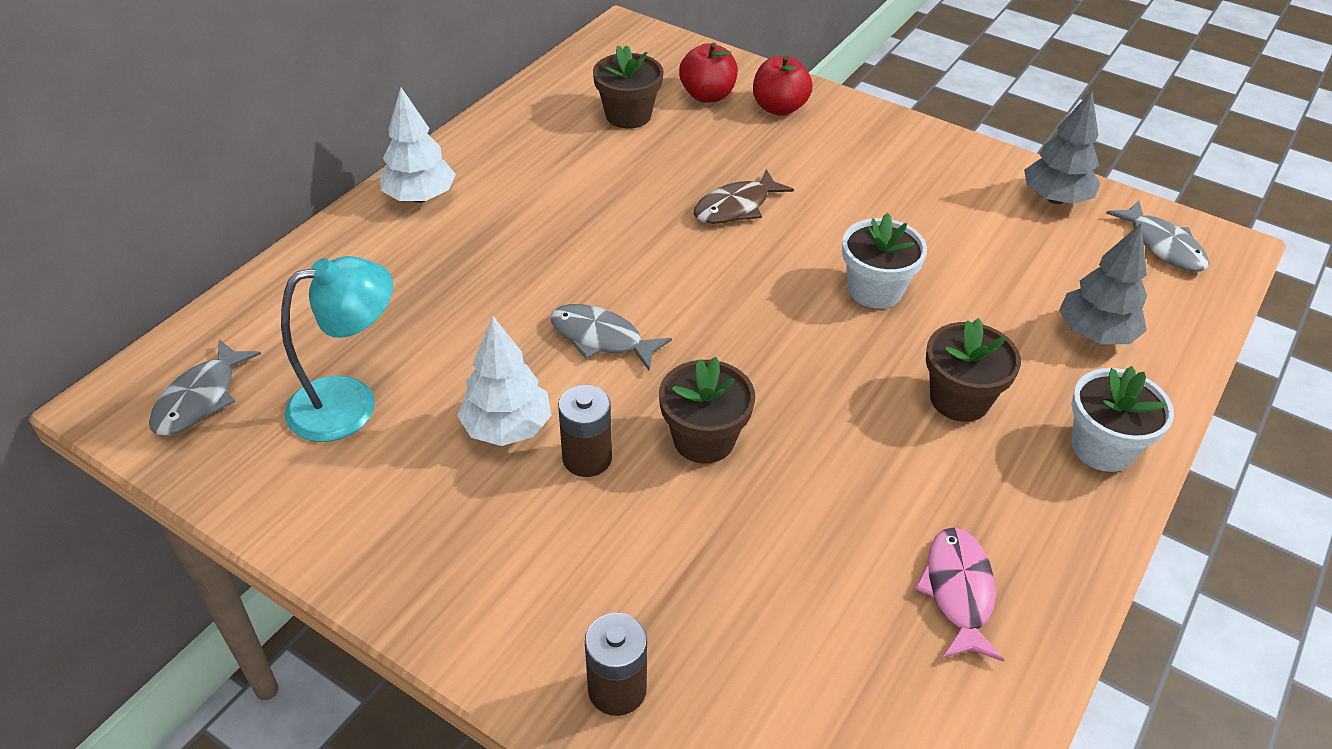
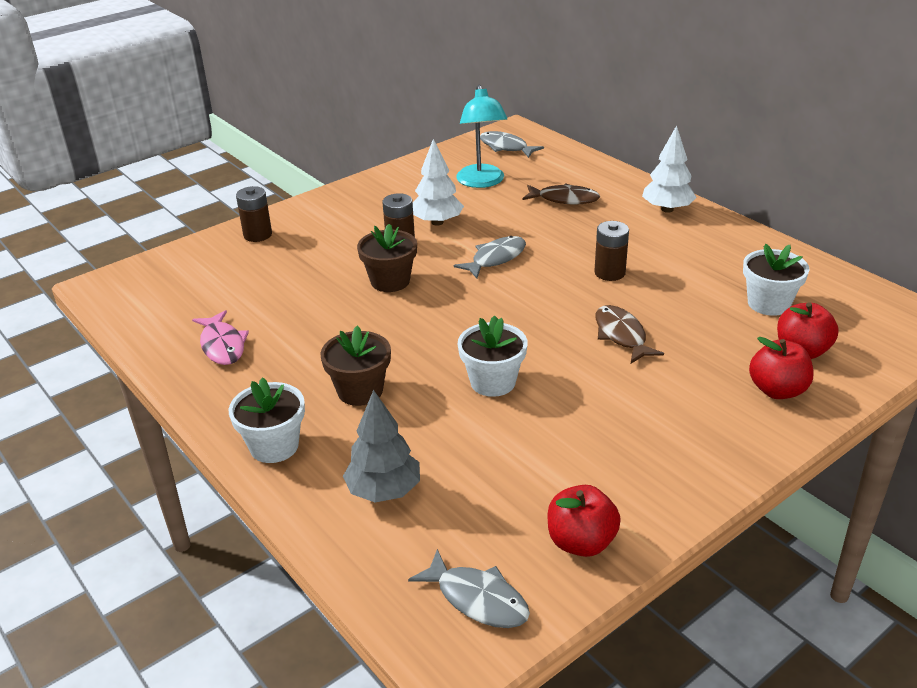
camera: 110 degrees right, 10 degrees down
brown flower pot [593,45,664,129] -> white flower pot [743,244,809,316]
pink fish [915,527,1004,662] -> pink fish turned 45 degrees clockwise [192,310,249,365]
grey tree [1024,91,1100,204] -> red apple [548,485,621,557]
grey fish [1106,201,1209,272] -> grey fish turned 135 degrees counterclockwise [408,549,530,628]
none -> brown fish [522,184,600,205]
none -> brown battery [594,221,629,281]

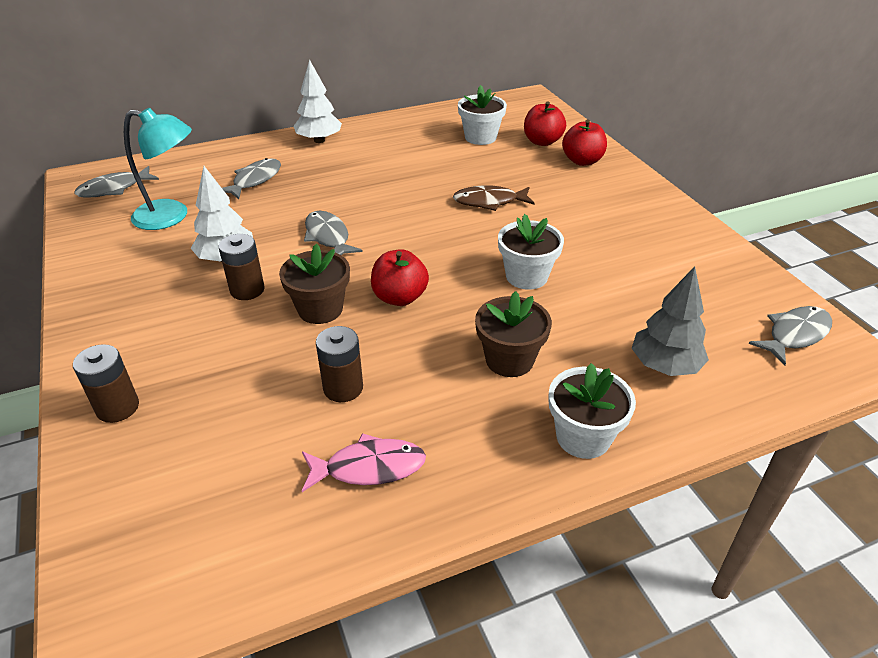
camera: 75 degrees left, 5 degrees up
brown fish [522,184,600,205] -> grey fish [222,158,281,199]
red apple [548,485,621,557] -> red apple moved to [371,249,429,306]
brown battery [594,221,629,281] -> brown battery moved to [316,326,363,402]

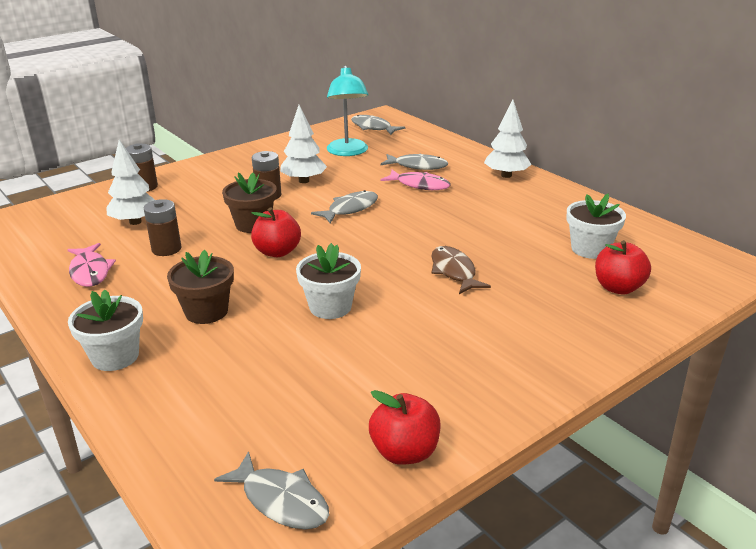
camera: 75 degrees right, 10 degrees down
red apple [562,120,607,166] -> red apple moved to [369,390,441,465]
grey tree [632,266,709,376] -> none
none -> white tree [106,140,155,225]
none -> pink fish [380,170,451,190]

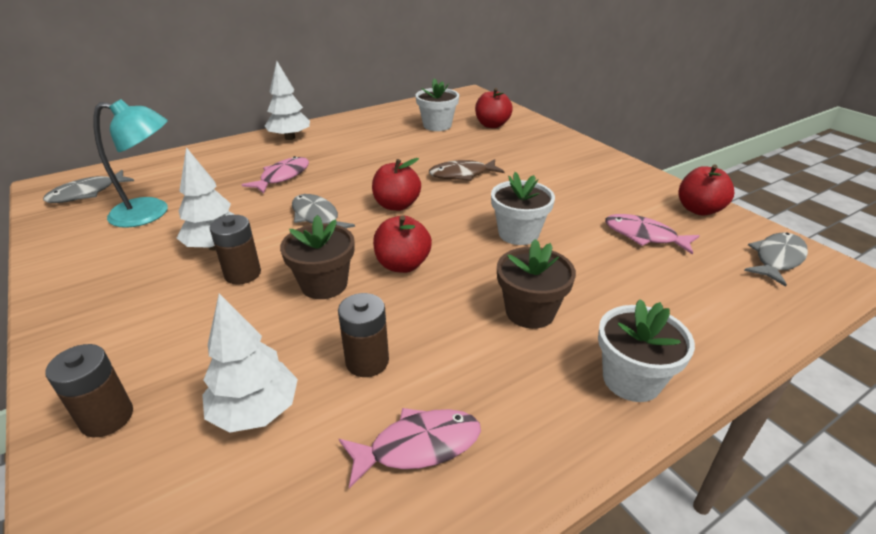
camera: 85 degrees left, 5 degrees up
grey fish [381,154,448,170] -> none
none -> red apple [372,158,421,211]
none -> pink fish [605,214,700,255]

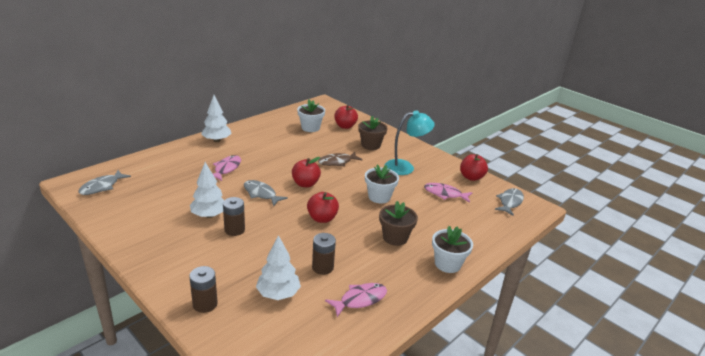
camera: 15 degrees left, 5 degrees down
turquoise lamp [93,99,168,228] -> turquoise lamp moved to [384,110,435,175]
brown flower pot [280,215,355,299] -> brown flower pot moved to [358,116,388,150]

